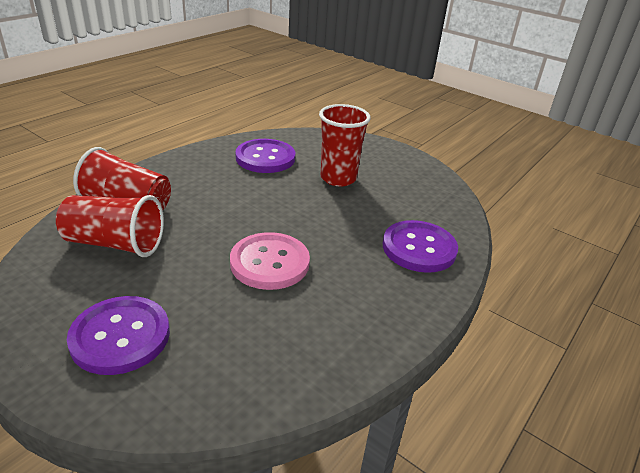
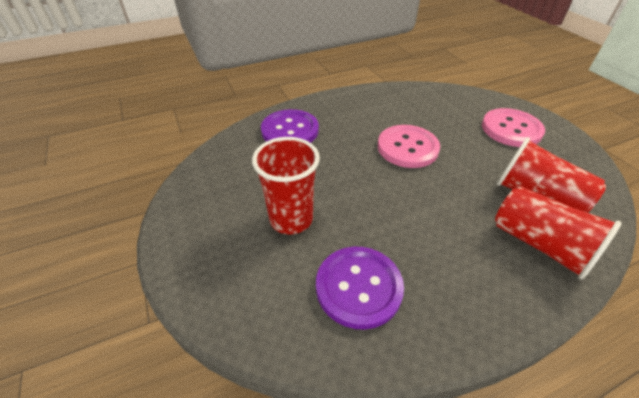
camera: 150 degrees left, 10 degrees up
purple button [67,296,170,375] -> pink button [482,108,545,147]

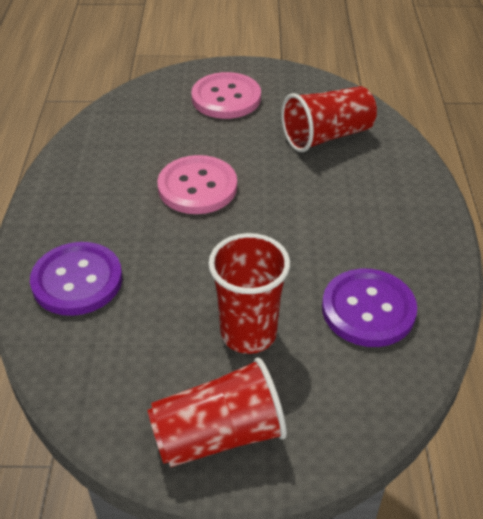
camera: 65 degrees left, 0 degrees up
red cup [495,187,622,279] -> red cup moved to [147,358,287,467]

